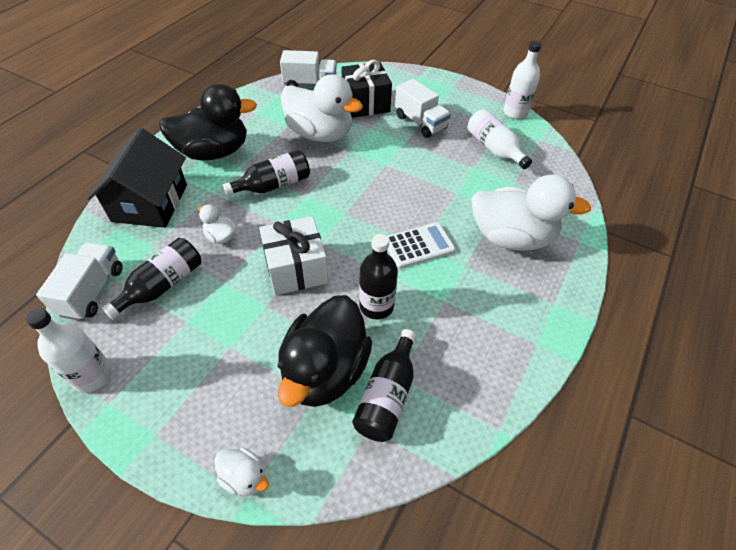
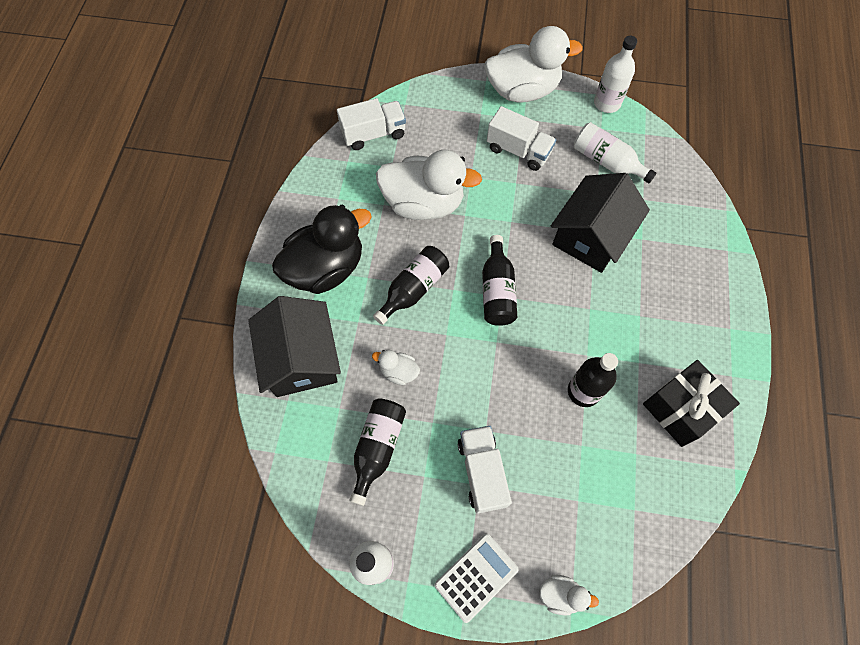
camera: 20 degrees left, 15 degrees up
white truck [36,242,123,321] -> white truck moved to [457,426,512,514]
white gift [259,216,328,295] -> none
black duck [277,295,372,407] -> none
black gift [341,60,392,118] -> black gift moved to [643,360,740,447]
black bottle [352,329,417,442] -> black bottle moved to [482,235,517,326]
white calculator [387,222,455,269] -> white calculator moved to [435,534,519,623]
white duck [471,174,591,251] -> white duck moved to [485,26,583,103]
none -> black house [551,173,650,273]

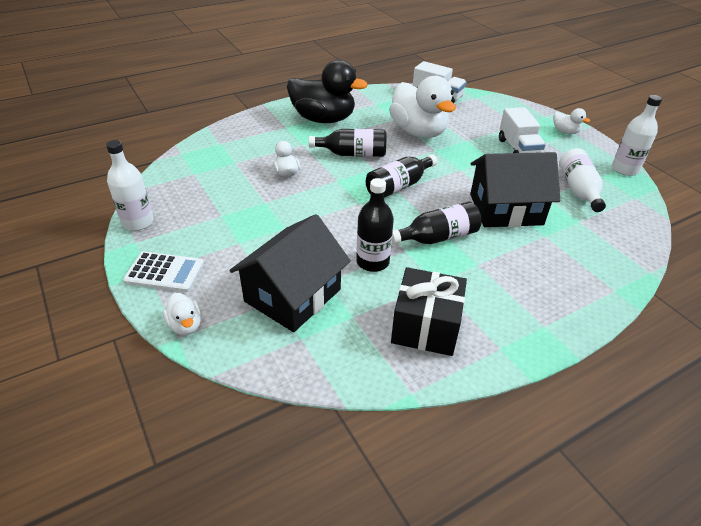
camera: 50 degrees right, 25 degrees down
black house [248,296,341,397] -> black house moved to [229,214,351,332]
black bottle [349,398,406,506] -> black bottle moved to [392,202,482,244]
white truck [457,426,512,514] -> none
white duck [485,26,583,103] -> white duck [554,108,590,134], size x0.44

